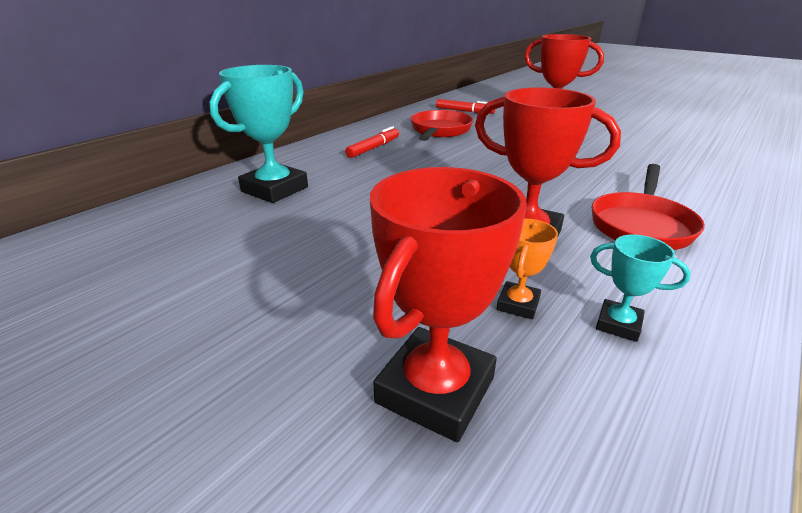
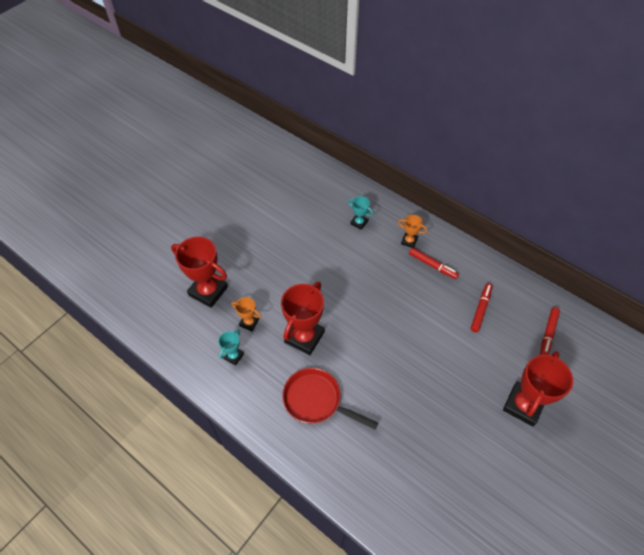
camera: 90 degrees right, 25 degrees up
turquoise trophy [210,65,308,203] -> turquoise trophy [348,196,373,230], size x0.50
red pan [410,110,473,141] -> red marker [471,283,493,332]
none -> orange trophy [398,215,427,248]

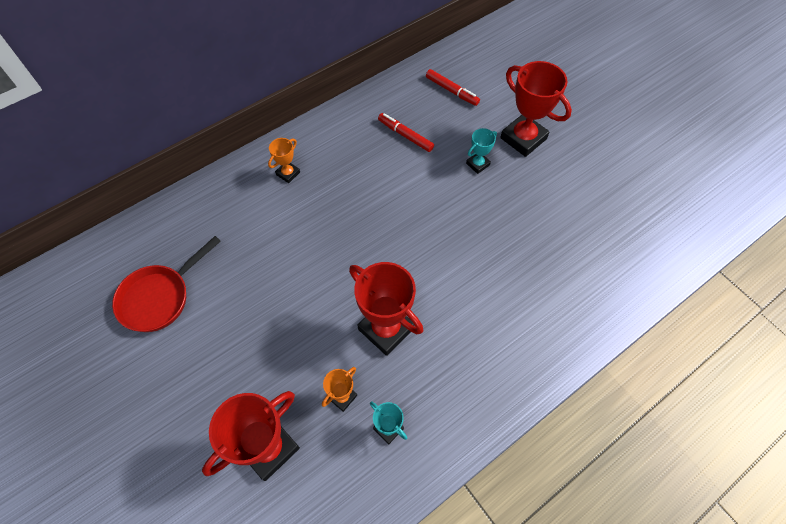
camera: 75 degrees left, 5 degrees up
red pan [282,368,378,430] -> red pan moved to [112,236,221,332]
turquoise trophy [348,196,373,230] -> turquoise trophy moved to [466,128,497,174]
red marker [409,247,459,279] -> none

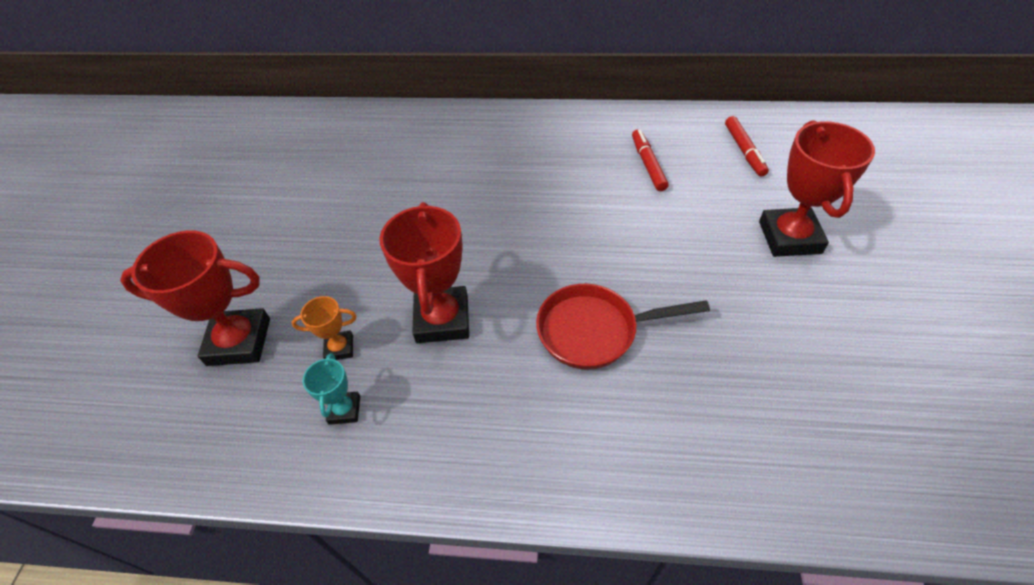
camera: 45 degrees right, 10 degrees down
red pan [112,236,221,332] -> red pan moved to [536,284,710,370]
orange trophy [268,138,300,183] -> none
turquoise trophy [466,128,497,174] -> none

